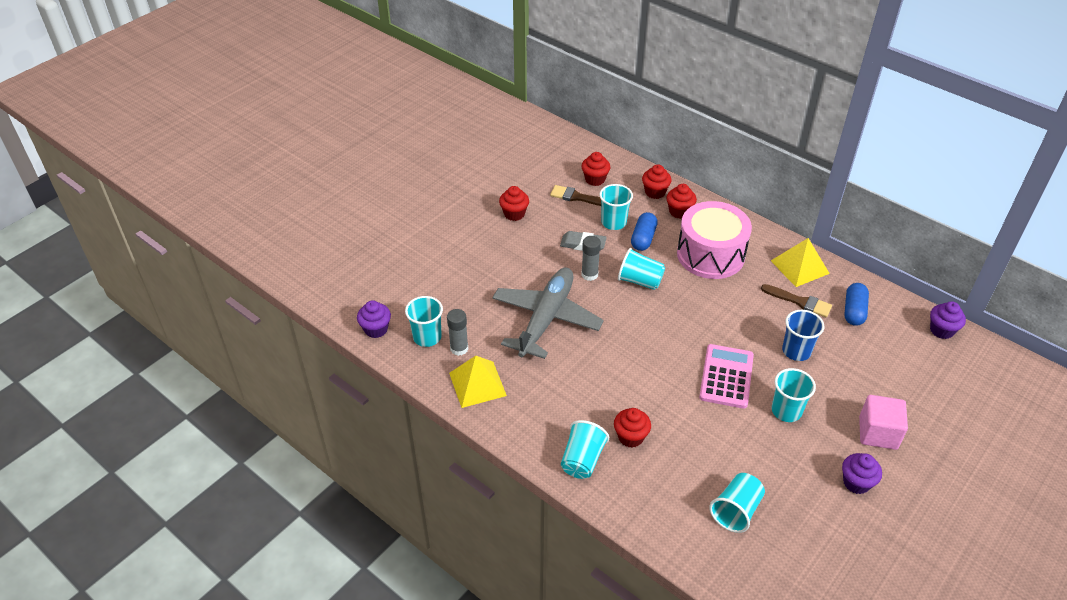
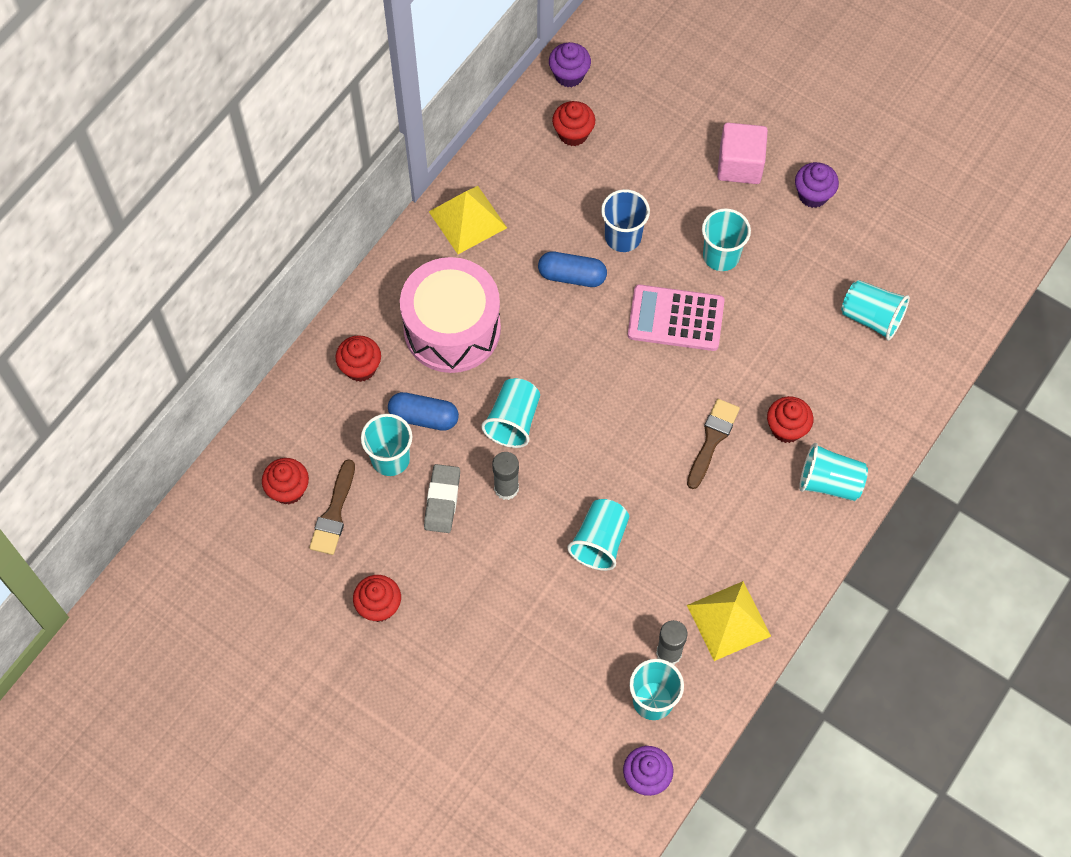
camera: 95 degrees left, 20 degrees up
grey plane [492,268,604,359] -> turquoise cup [567,499,629,571]
red cupcake [642,164,672,199] -> red cupcake moved to [552,101,595,146]
brown brush [761,284,832,317] -> brown brush moved to [687,399,740,489]
blue capsule [844,283,869,326] -> blue capsule moved to [538,252,607,287]

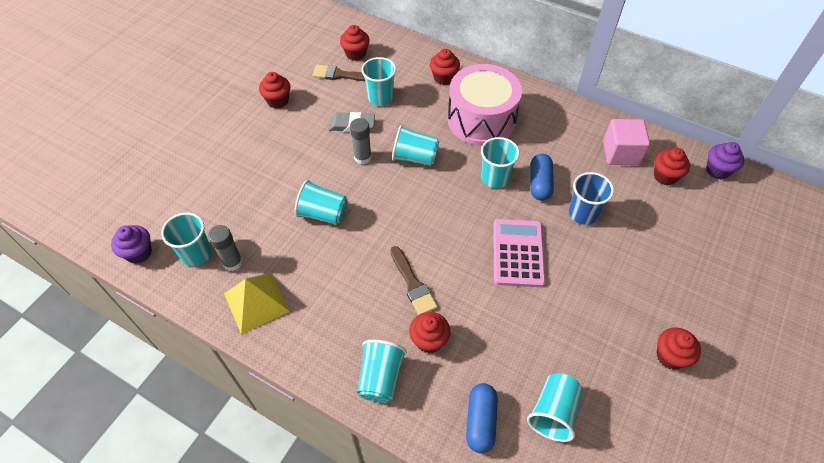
camera: 85 degrees right, 10 degrees down
blue capsule [388,392,459,431] -> blue capsule moved to [466,383,498,453]
yellow pyramid [429,186,507,254] -> none
brown brush [687,399,740,489] -> brown brush turned 45 degrees clockwise [390,246,438,315]
turquoise cup [702,208,751,271] -> turquoise cup moved to [481,137,520,189]
pink cube [717,123,768,184] -> pink cube moved to [603,119,650,165]
purple cupcake [795,162,839,208] -> red cupcake [656,327,701,370]

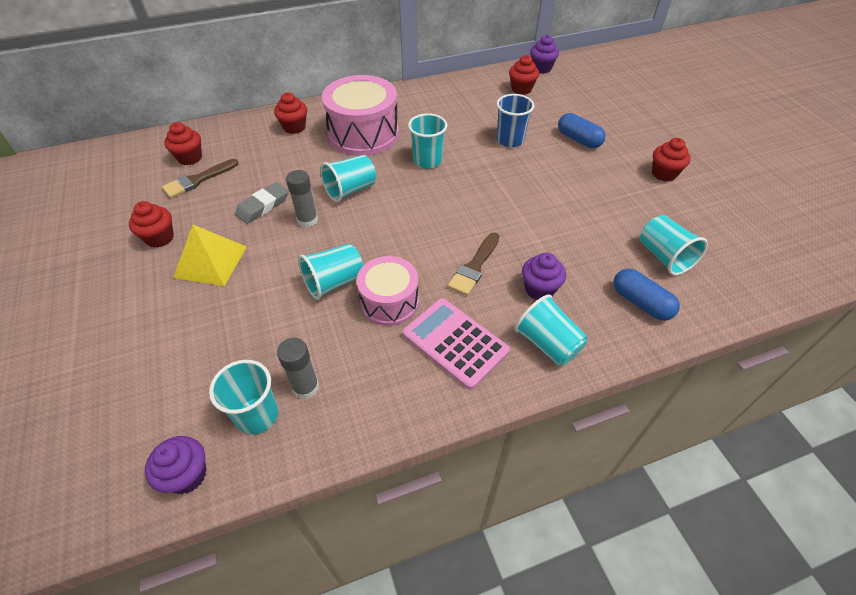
camera: 50 degrees left, 5 degrees down
yellow pyramid [224,273,290,334] -> yellow pyramid moved to [173,225,247,286]
turquoise cup [361,57,396,106] -> none
brown brush [390,246,438,315] -> brown brush turned 105 degrees clockwise [448,232,499,296]
red cupcake [409,312,450,353] -> purple cupcake [522,253,566,300]
pink calculator [493,219,546,287] -> pink calculator moved to [402,298,510,390]
blue capsule [530,154,554,201] -> blue capsule moved to [558,113,606,148]
pink cube [603,119,650,165] -> none
none -> pink drum [357,256,419,326]

